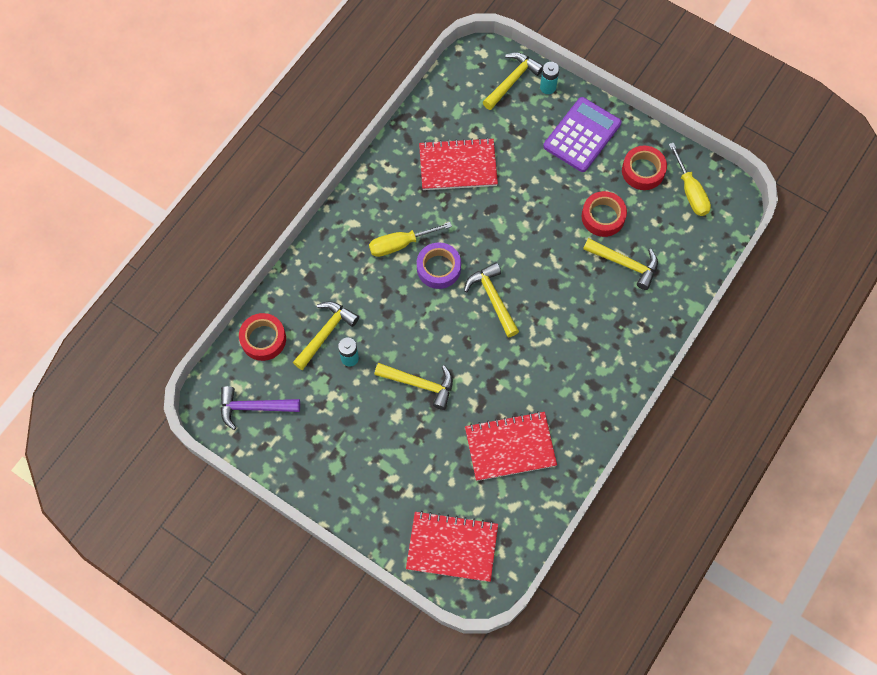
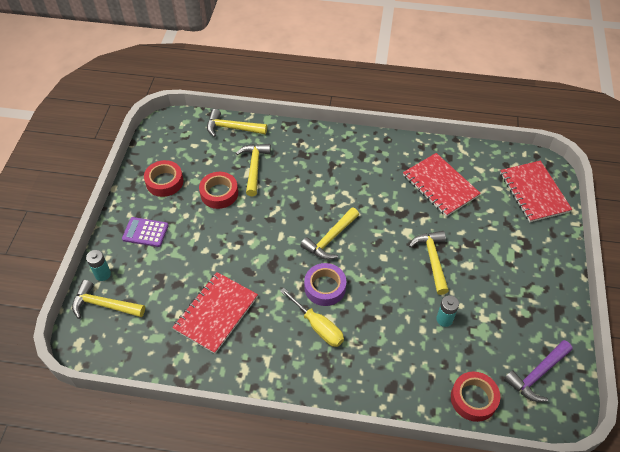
camera: 115 degrees left, 15 degrees down
purple hammer [220,386,300,430] -> purple hammer turned 75 degrees clockwise [504,340,573,402]
yellow hammer [293,301,359,370] -> yellow hammer moved to [207,109,267,137]
red notebook [419,138,498,190] -> red notebook turned 60 degrees clockwise [172,272,258,354]
purple calculator [543,97,621,172] -> purple calculator [122,217,169,247], size x0.61
yellow screwdriver [669,142,711,216] -> none

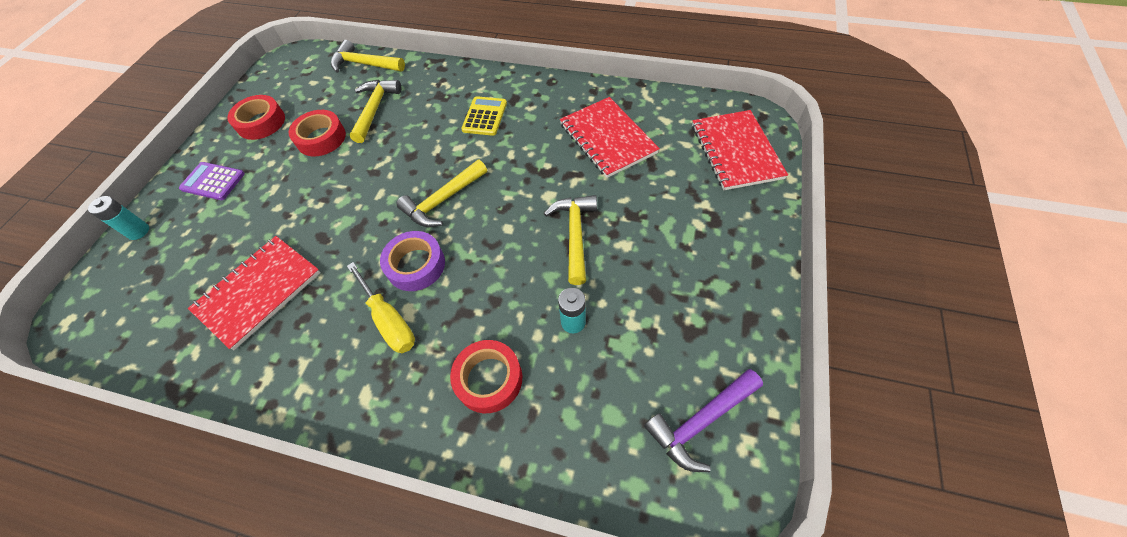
camera: 10 degrees right, 5 degrees up
yellow hammer [72,280,145,319] -> none
red tape [451,371,500,422] -> red tape moved to [450,340,522,413]
none -> yellow calculator [461,96,507,136]

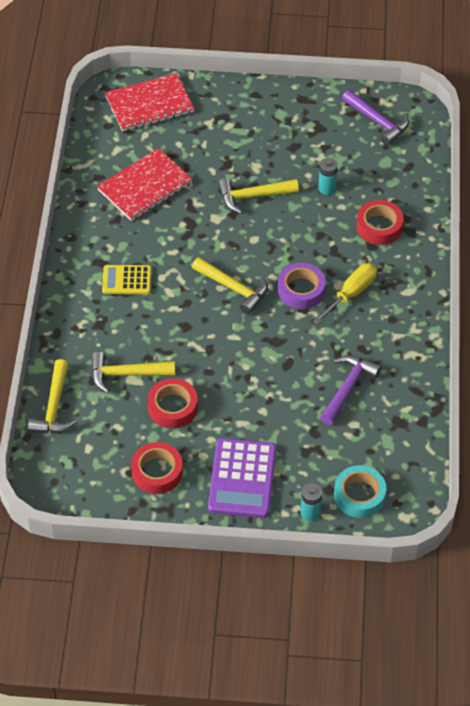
camera: 105 degrees left, 5 degrees down
purple calculator [179,162,245,200] -> purple calculator [208,438,276,518], size x1.64
red notebook [188,236,321,350] -> purple hammer [320,355,381,425]
none -> turquoise tape [334,465,386,518]

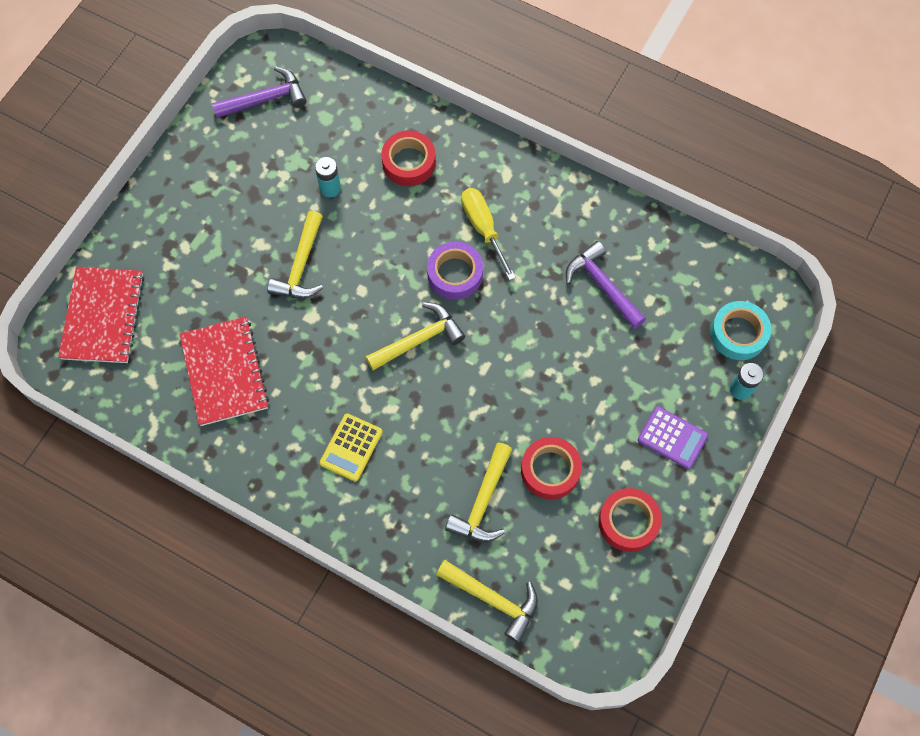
camera: 65 degrees left, 15 degrees up
purple calculator [208,438,276,518] -> purple calculator [638,406,708,469], size x0.61

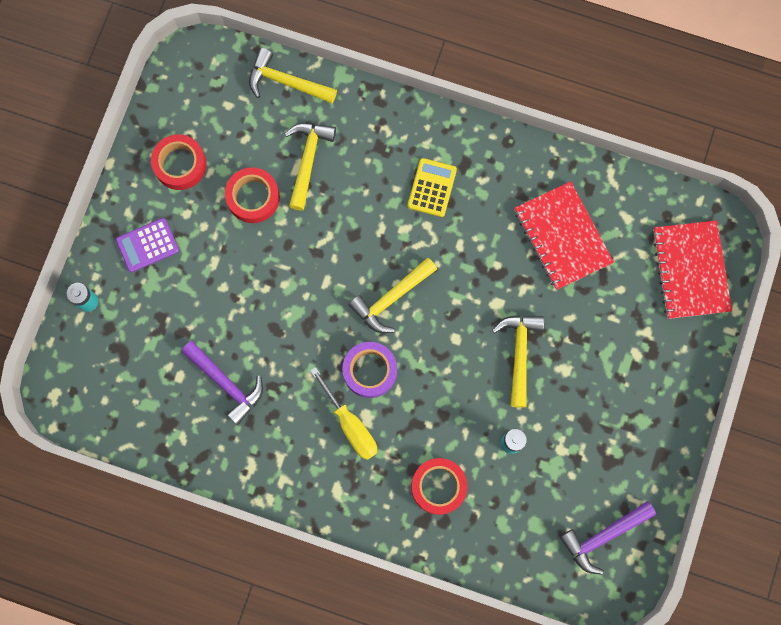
camera: 170 degrees right, 10 degrees up
purple calculator [638,406,708,469] -> purple calculator turned 45 degrees counterclockwise [116,218,179,272]
turquoise tape [710,301,771,360] -> none

